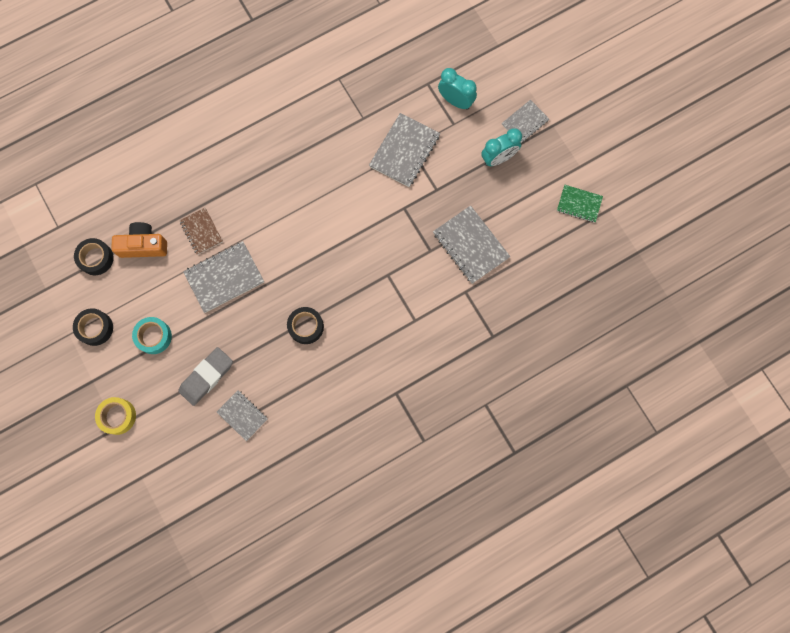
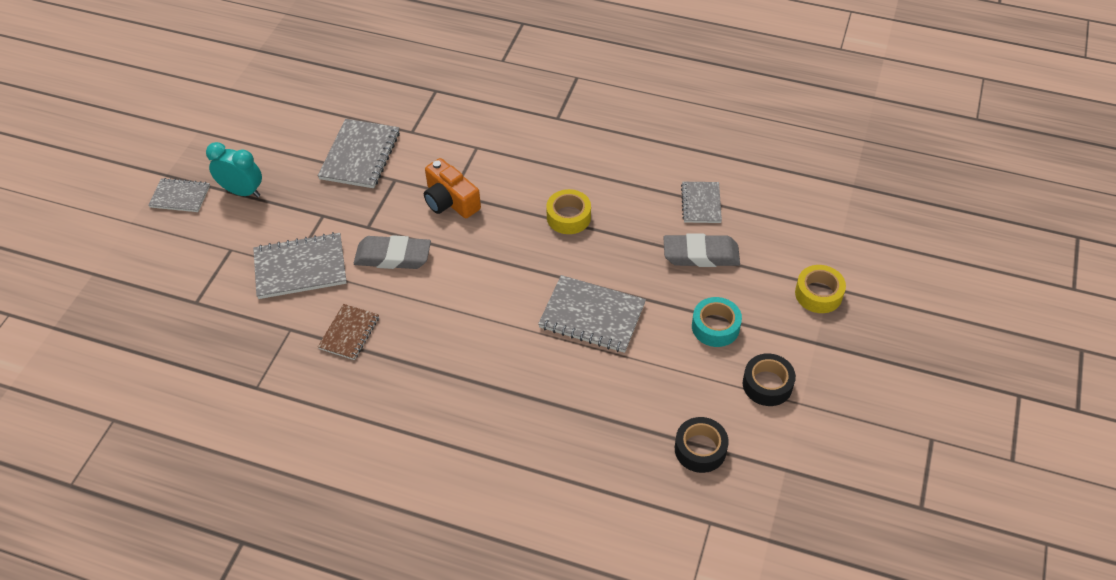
camera: 130 degrees left, 25 degrees down
orange camera [111,222,167,258] -> orange camera moved to [424,158,481,218]
brown notebook [179,208,223,255] -> brown notebook moved to [318,304,379,360]
black tape [287,307,324,344] -> yellow tape [546,189,591,234]
turquoise clock [438,68,477,110] -> none
green notebook [557,185,603,223] -> none
none -> grey eraser [354,235,431,269]

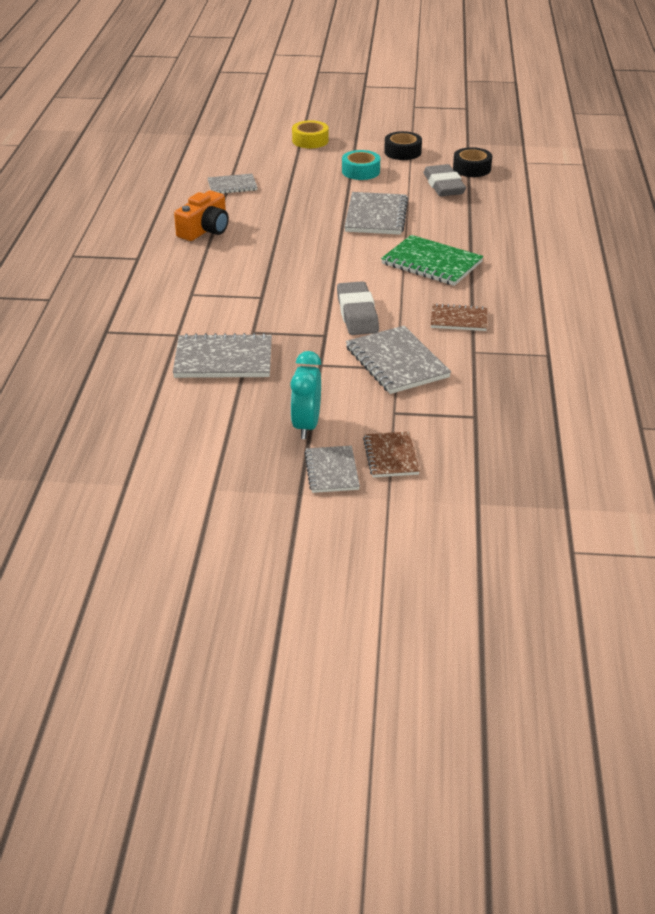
camera: 105 degrees left, 15 degrees down
orange camera [424,158,481,218] -> orange camera moved to [174,190,229,241]
yellow tape [546,189,591,234] -> none
grey eraser [663,234,740,267] -> grey eraser moved to [423,164,466,196]
none -> brown notebook [363,432,420,477]
none -> green notebook [381,235,484,286]

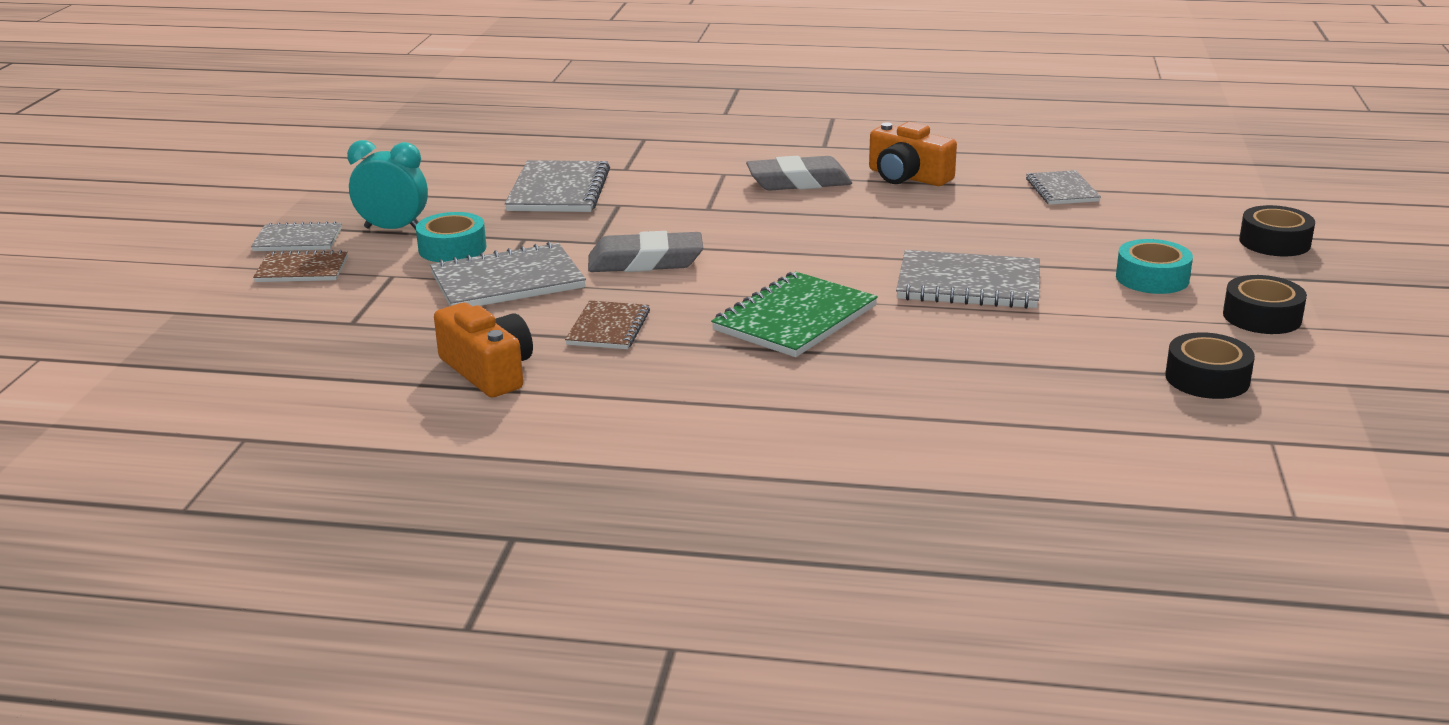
camera: 95 degrees right, 10 degrees down
yellow tape [292,120,328,148] -> black tape [1239,205,1315,256]
grey eraser [423,164,466,196] -> grey eraser moved to [746,156,852,191]
none -> turquoise tape [416,212,486,262]
none -> orange camera [434,303,533,397]

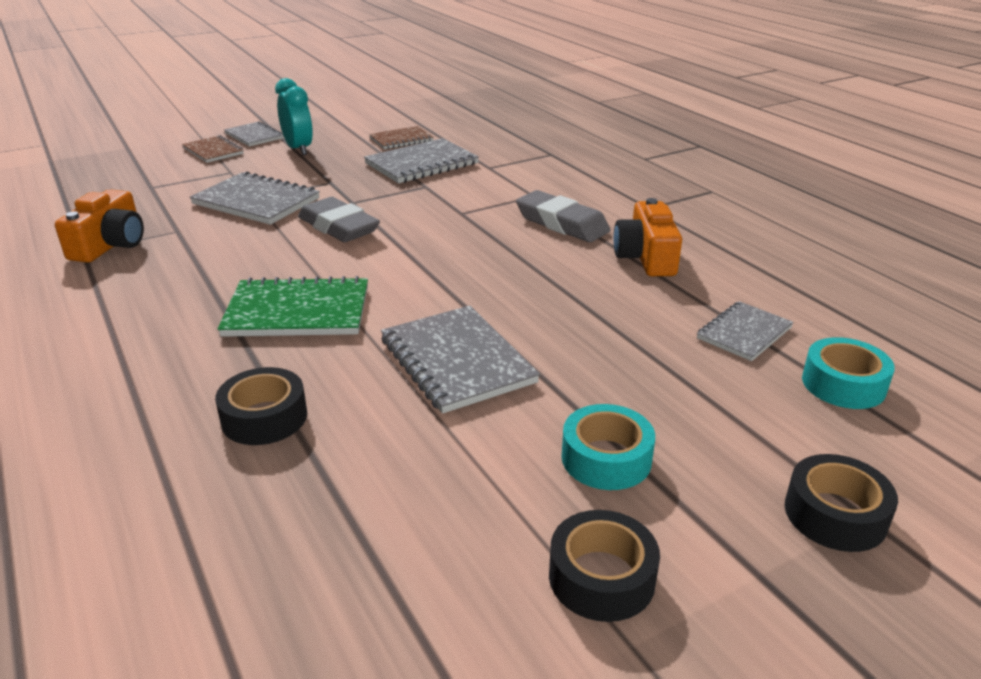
camera: 50 degrees right, 5 degrees up
turquoise tape [416,212,486,262] -> turquoise tape moved to [802,337,895,409]
brown notebook [565,301,650,349] -> brown notebook moved to [369,126,434,149]
black tape [1165,332,1255,399] -> black tape moved to [215,367,307,445]

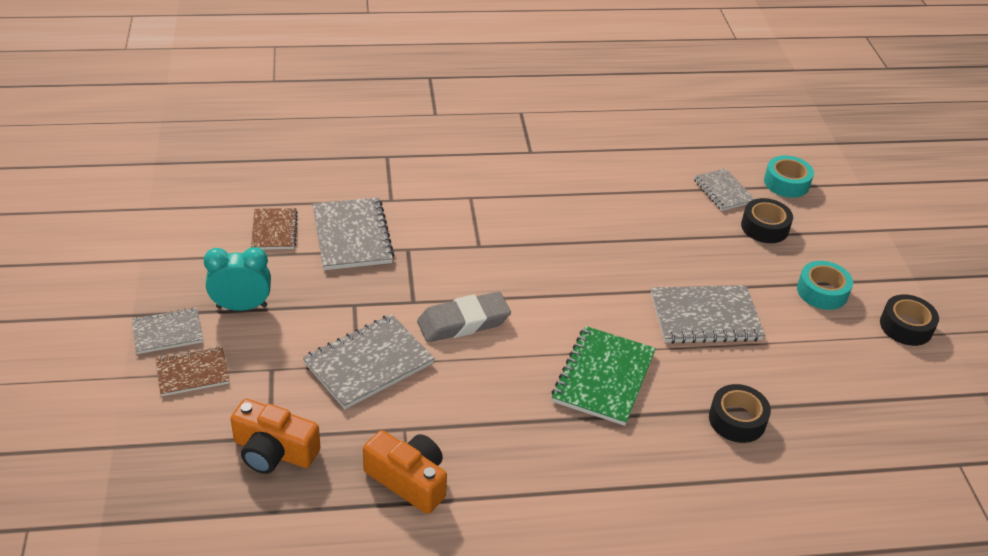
camera: 70 degrees left, 10 degrees up
grey eraser [516,190,610,242] -> none
orange camera [614,198,682,276] -> orange camera moved to [231,399,320,474]
black tape [785,454,898,552] -> black tape moved to [741,198,793,243]

